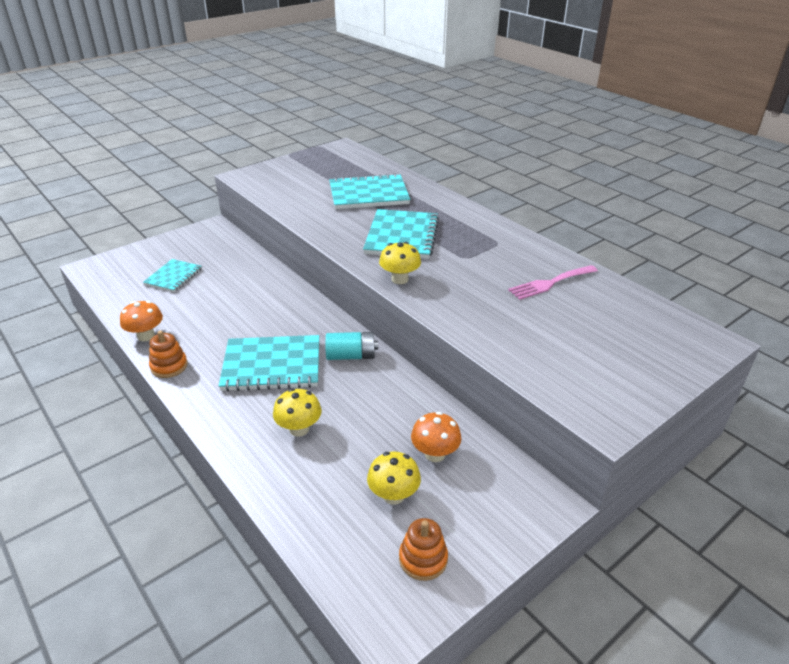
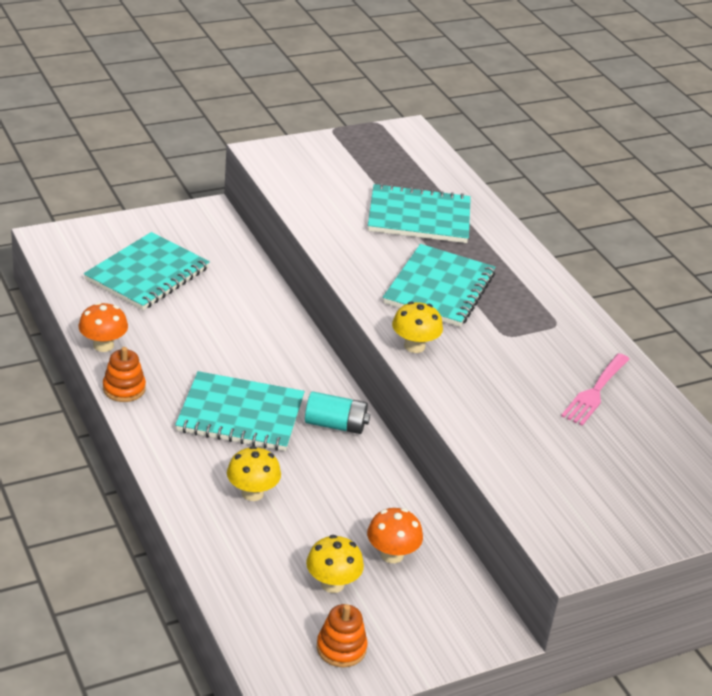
camera: 10 degrees right, 0 degrees up
turquoise notebook [143,259,202,292] -> turquoise notebook [84,232,210,310], size x1.68
pink fork [508,265,598,300] -> pink fork turned 45 degrees counterclockwise [561,353,629,426]

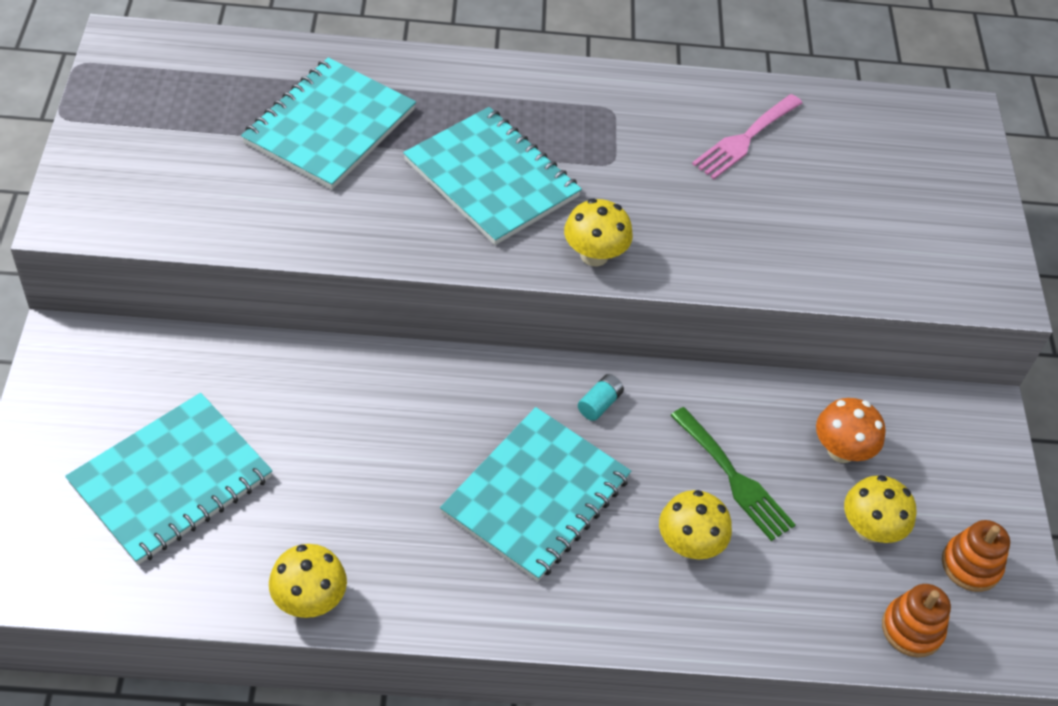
camera: 65 degrees left, 15 degrees up
orange mushroom [79,302,128,352] -> yellow mushroom [269,544,347,618]
turquoise notebook [84,232,210,310] -> turquoise notebook turned 75 degrees clockwise [65,393,272,565]
orange stacking toy [103,347,146,402] -> orange stacking toy moved to [882,584,951,658]
turquoise battery [305,391,370,434] -> turquoise battery [578,374,624,421], size x0.59
pink fork [561,353,629,426] -> pink fork turned 75 degrees clockwise [692,94,802,179]
none -> green fork [670,407,796,541]

